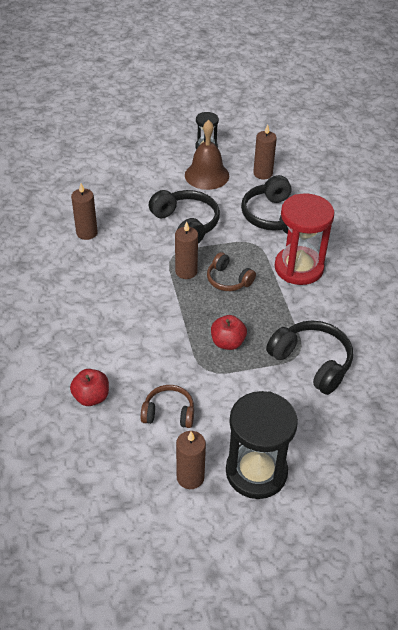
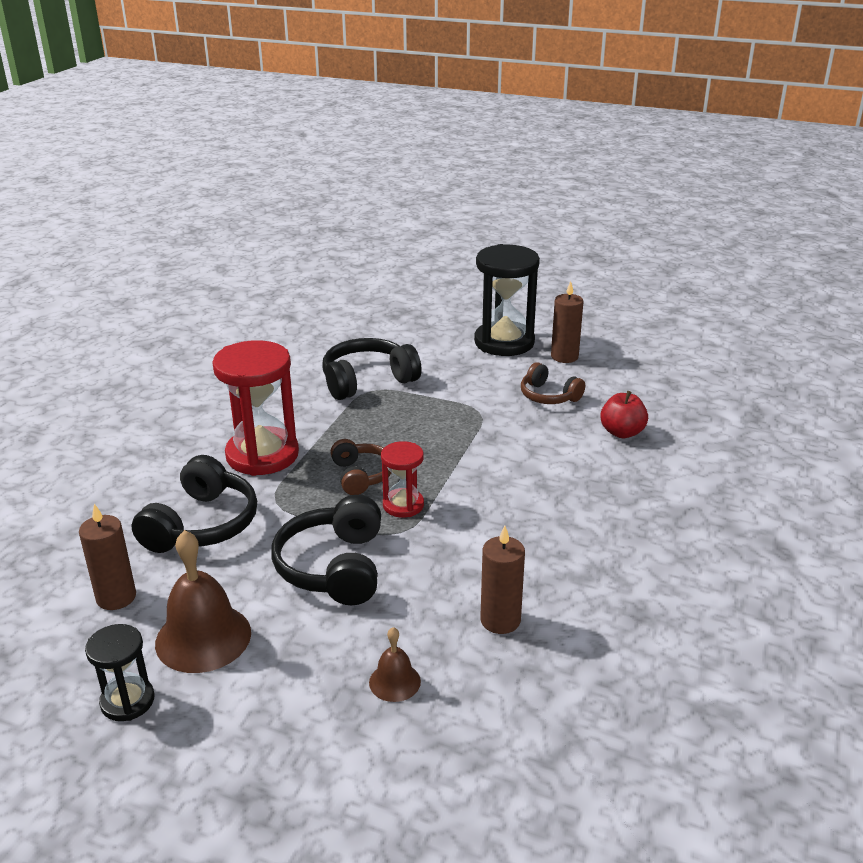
camera: 145 degrees left, 15 degrees down
brown candle [175,221,198,279] -> red hourglass [381,441,424,517]
red apple [211,315,247,350] -> none
black headphones [266,320,353,395] -> black headphones turned 75 degrees clockwise [322,338,422,400]
none -> brown bell [369,627,421,702]

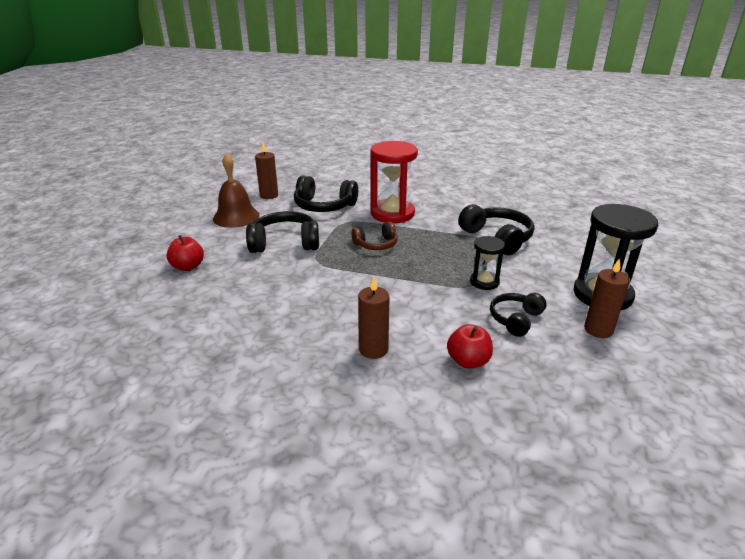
camera: 85 degrees right, 0 degrees up
black hourglass [85,624,155,721] -> black hourglass moved to [470,236,505,290]
brown bell [369,627,421,702] -> red apple [166,235,204,271]
red hourglass [381,441,424,517] -> none
brown candle [480,526,525,634] -> brown candle moved to [358,277,390,359]
brown headphones [521,362,585,404] -> black headphones [490,293,547,337]

